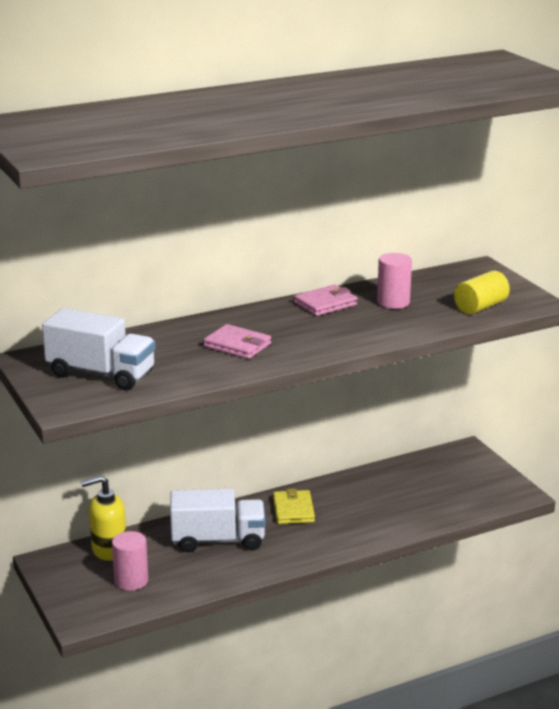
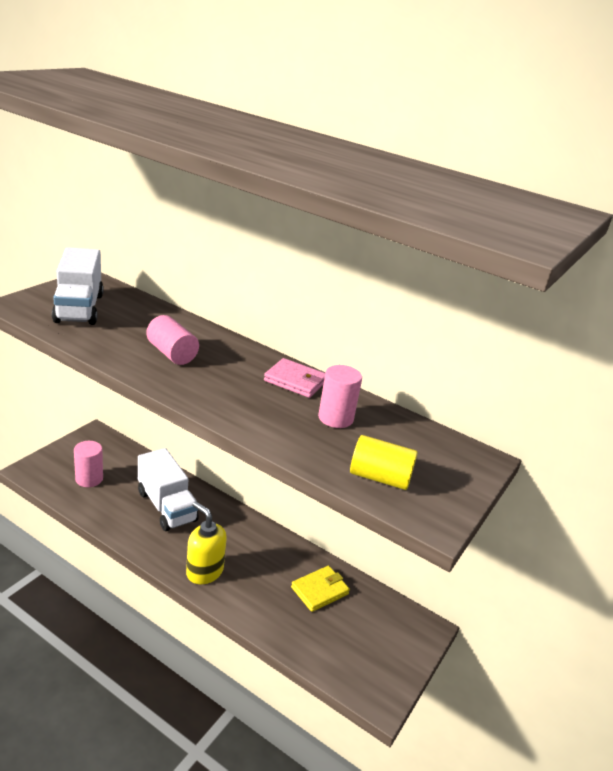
camera: 55 degrees right, 5 degrees up
yellow soap dispenser [81,475,126,561] -> yellow soap dispenser moved to [186,501,227,584]
pink wallet [204,324,271,359] -> pink cylinder [146,315,199,365]
yellow wallet [273,488,315,524] -> yellow wallet moved to [291,566,350,612]

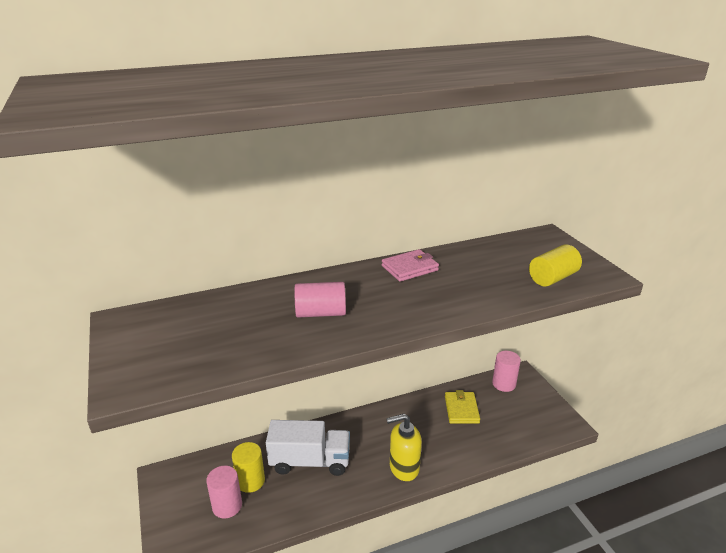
camera: 50 degrees left, 0 degrees up
white truck [52,247,104,325] -> none
pink cylinder [318,365,362,428] -> pink cylinder moved to [492,351,521,392]
none -> yellow cylinder [232,442,265,493]

